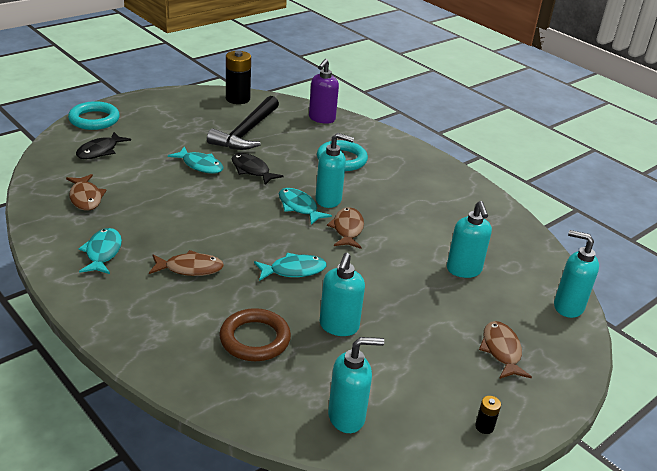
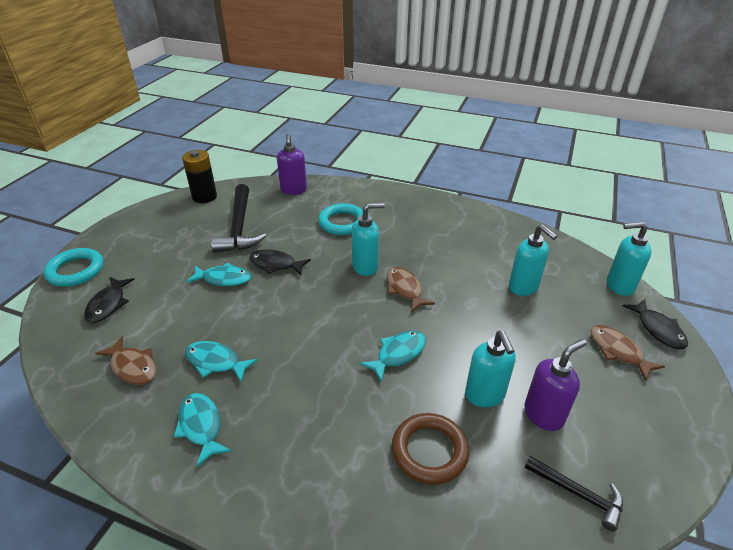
camera: 25 degrees left, 5 degrees up
brown fish [149,250,224,276] -> none
turquoise fish [279,188,332,225] -> turquoise fish moved to [185,341,258,382]
turquoise soap dispenser [328,337,384,433] -> black hammer [525,456,623,531]
black battery [475,396,501,434] -> none
none -> purple soap dispenser [524,339,587,431]
none -> black fish [622,299,688,349]

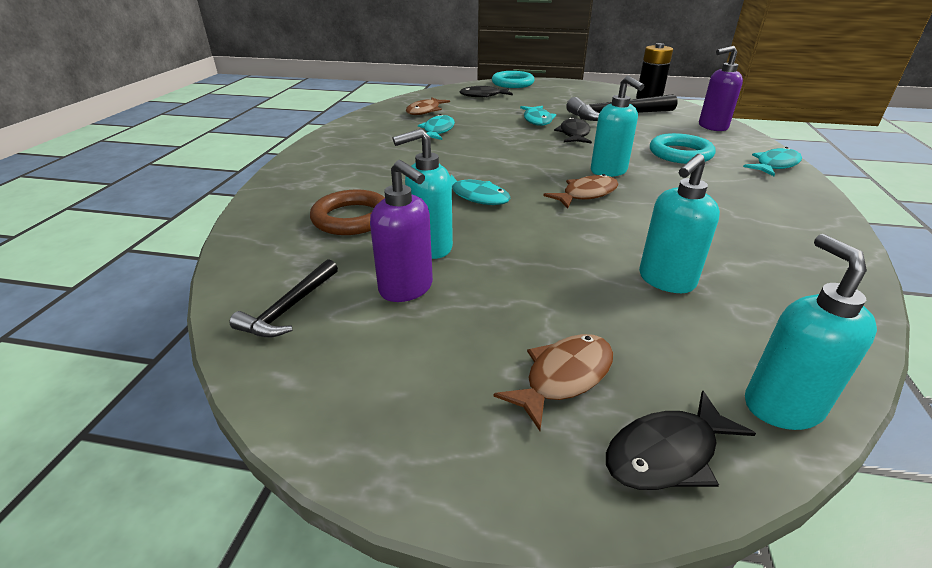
camera: 80 degrees right, 5 degrees down
turquoise fish [174,393,232,467] -> turquoise fish moved to [743,147,802,176]

